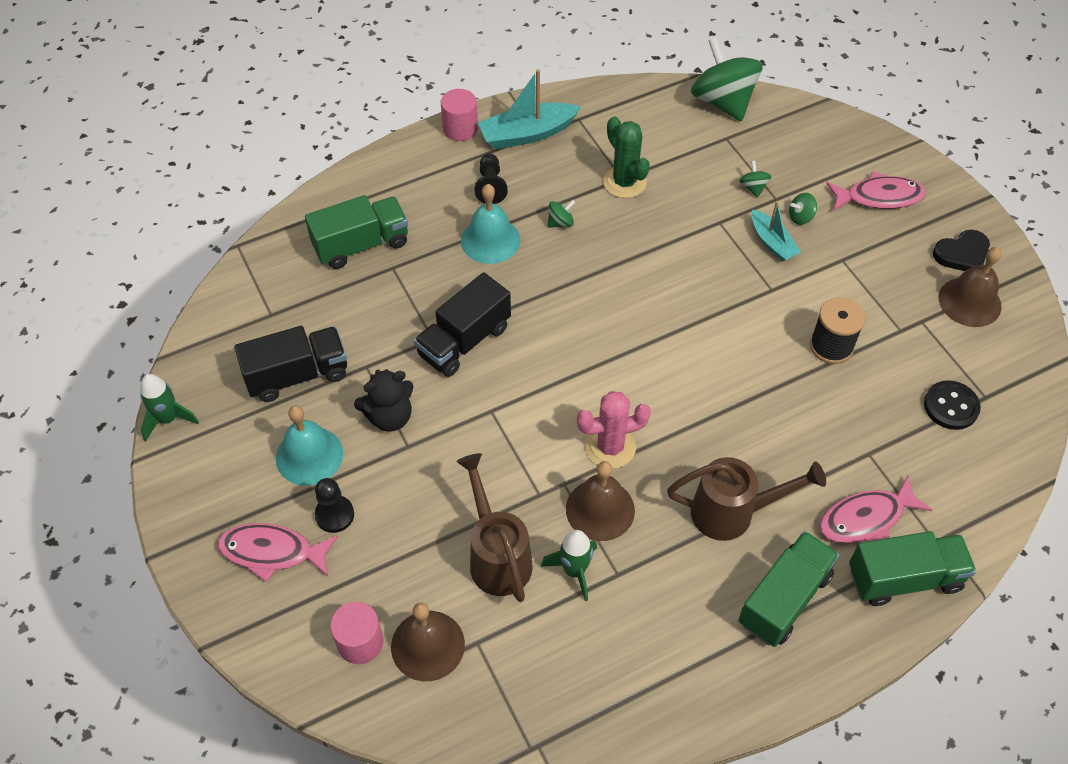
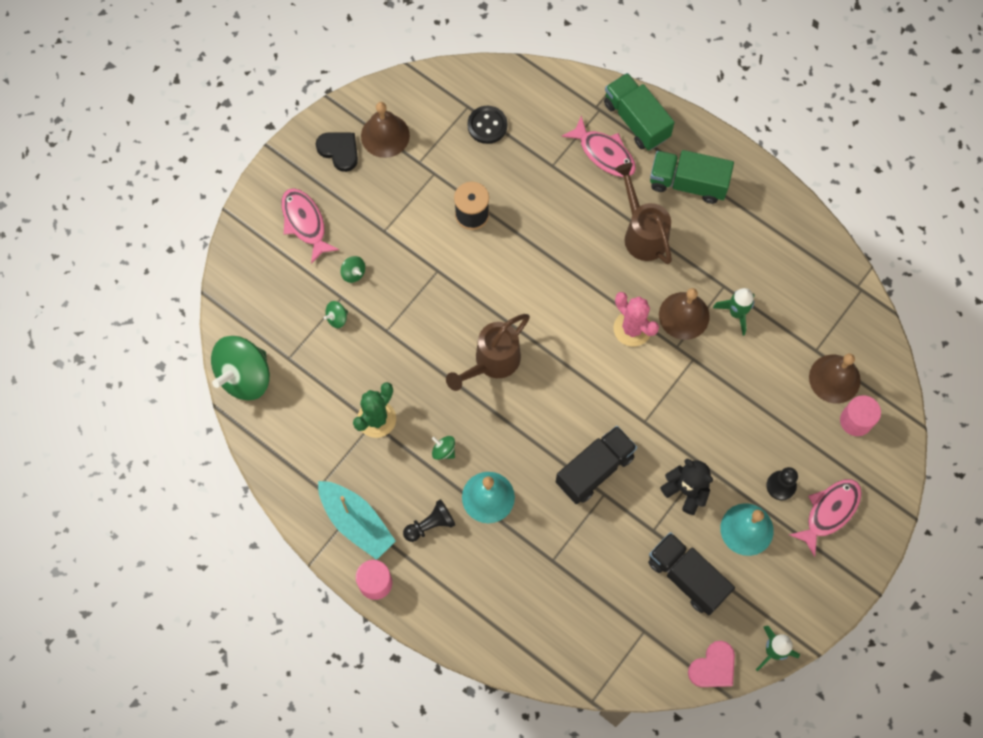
camera: 115 degrees left, 15 degrees up
pink fish [218,523,338,582] -> pink fish turned 120 degrees counterclockwise [789,479,862,557]
green truck [305,195,408,269] -> none
black truck [414,272,511,377] -> black truck turned 60 degrees counterclockwise [556,426,637,504]
brown watering can [456,453,533,602] -> brown watering can moved to [446,314,530,391]
turquoise boat [752,201,801,262] -> none
none -> pink heart [688,641,735,687]

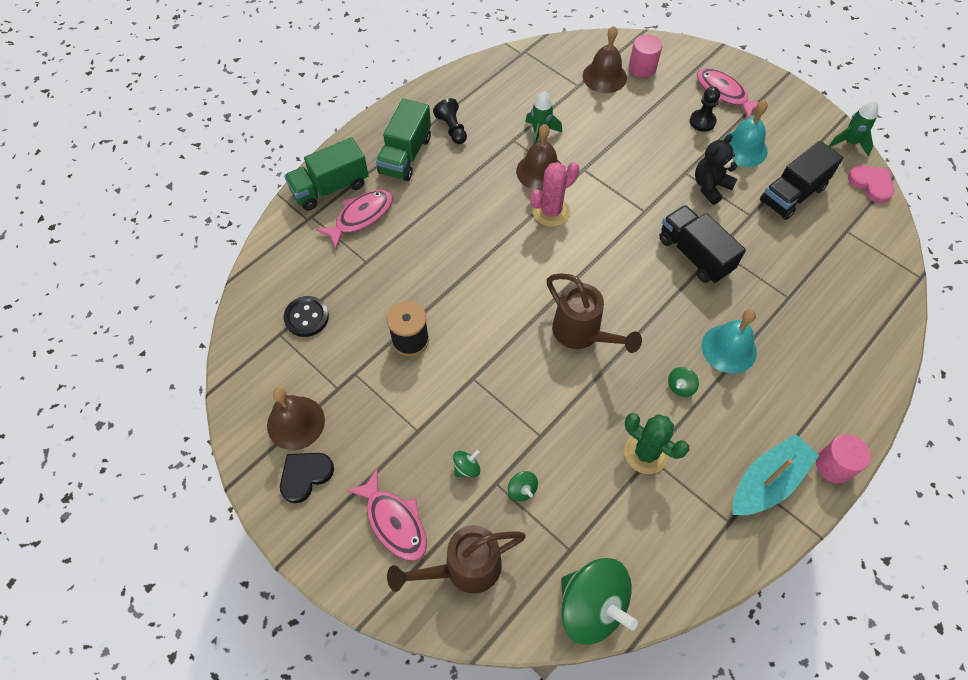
camera: 85 degrees left, 10 degrees down
pink fish [281,188,339,264] -> pink fish turned 105 degrees counterclockwise [346,468,427,561]
black pawn [403,499,455,542] -> black pawn moved to [433,98,467,144]
brown watering can [615,163,672,264] -> brown watering can moved to [387,525,526,593]

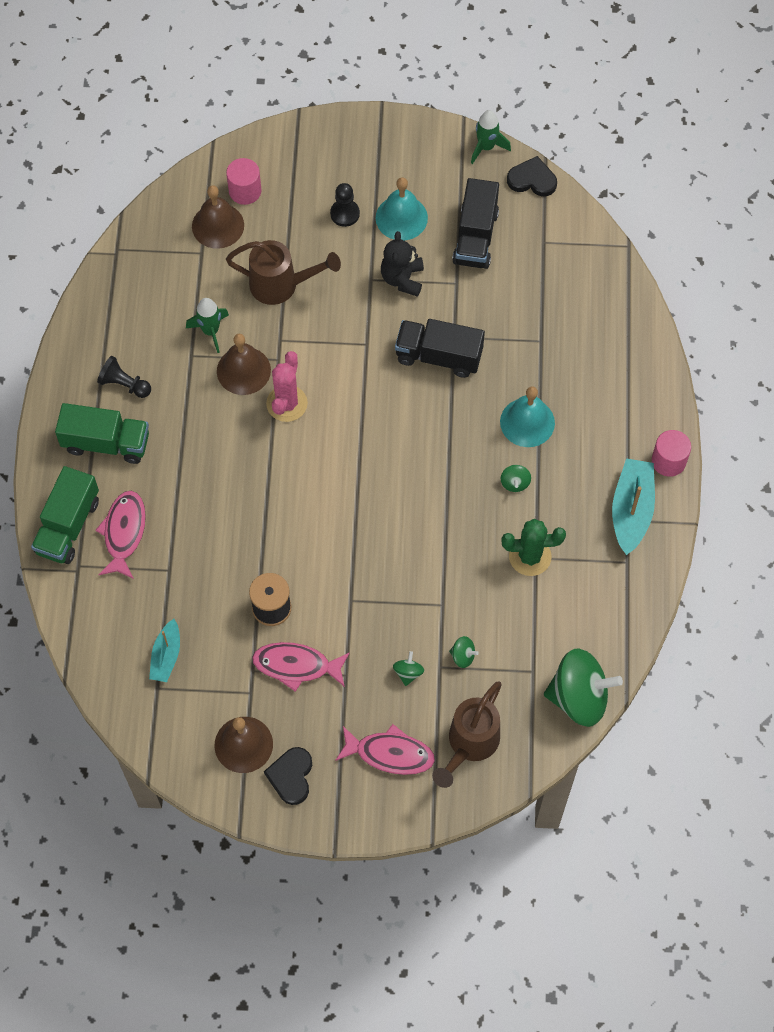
camera: 40 degrees left, 5 degrees up
black button [283,296,329,337] -> turquoise boat [149,619,180,682]
green truck [376,98,431,181] -> green truck turned 60 degrees counterclockwise [55,403,149,464]
brown watering can [547,273,642,353] -> brown watering can moved to [226,240,341,305]
pink fish [697,68,759,118] -> pink fish moved to [252,642,350,692]
pink heart [848,165,894,203] -> black heart [507,156,557,196]

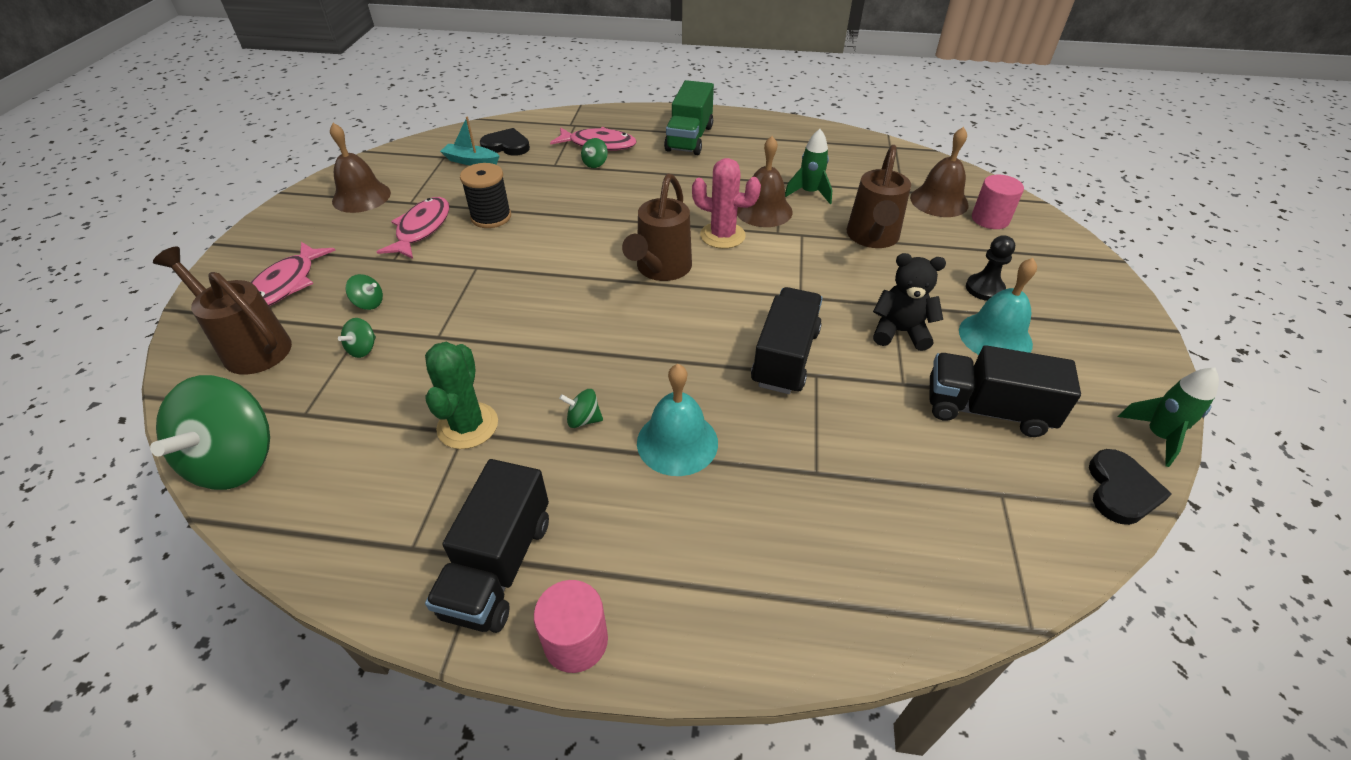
camera: 95 degrees right, 20 degrees down
green truck [31,466,99,564] -> none
black pawn [97,356,151,398] -> none
black heart [264,747,312,805] -> black heart moved to [480,128,530,156]
turquoise boat [612,458,655,555] -> black truck [425,459,549,633]
none -> green spinning top [581,138,608,168]
none -> brown watering can [622,173,692,281]

